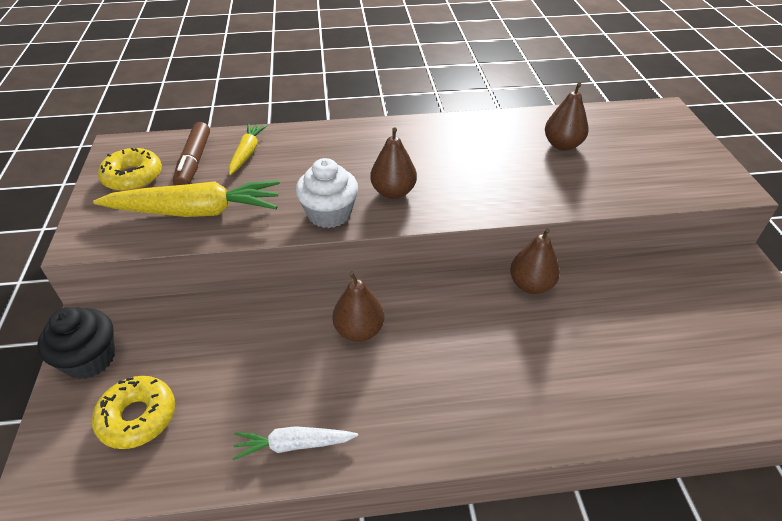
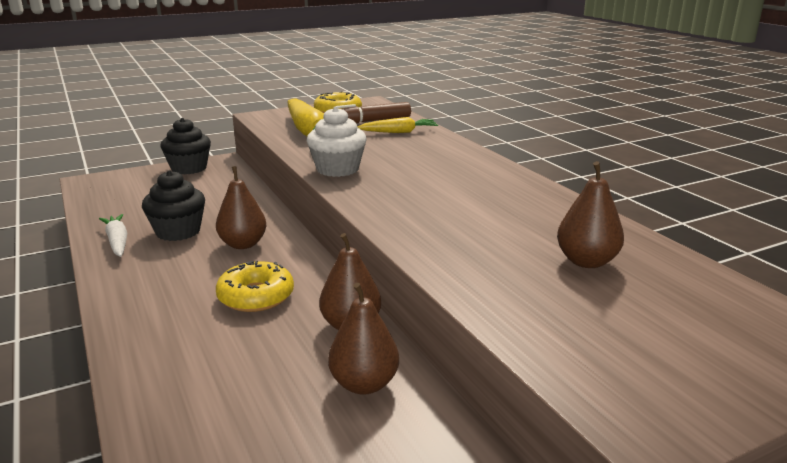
camera: 70 degrees right, 20 degrees down
yellow donut [92,376,175,449] -> yellow donut moved to [216,261,294,312]
brown pear [370,127,417,199] -> brown pear moved to [328,283,399,395]
none -> black cupcake [142,170,205,241]

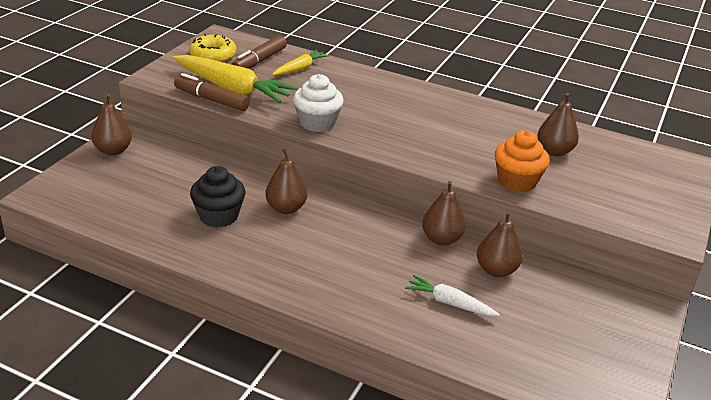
camera: 40 degrees left, 10 degrees up
white carrot [99,214,127,257] -> white carrot moved to [405,275,500,316]
black cupcake [160,118,211,175] -> brown pear [91,94,132,156]
yellow donut [216,261,294,312] -> none
none -> brown marker [174,73,250,111]
none -> orange cupcake [495,130,550,192]

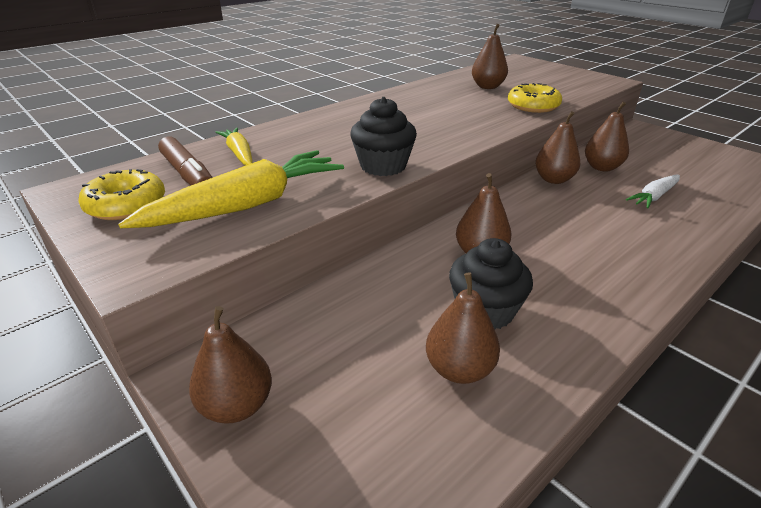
camera: 65 degrees left, 0 degrees up
brown marker [174,73,250,111] -> none
white cupcake [293,74,344,132] -> black cupcake [350,97,417,176]
orange cupcake [495,130,550,192] -> yellow donut [508,83,562,113]
none -> brown pear [426,272,500,384]

